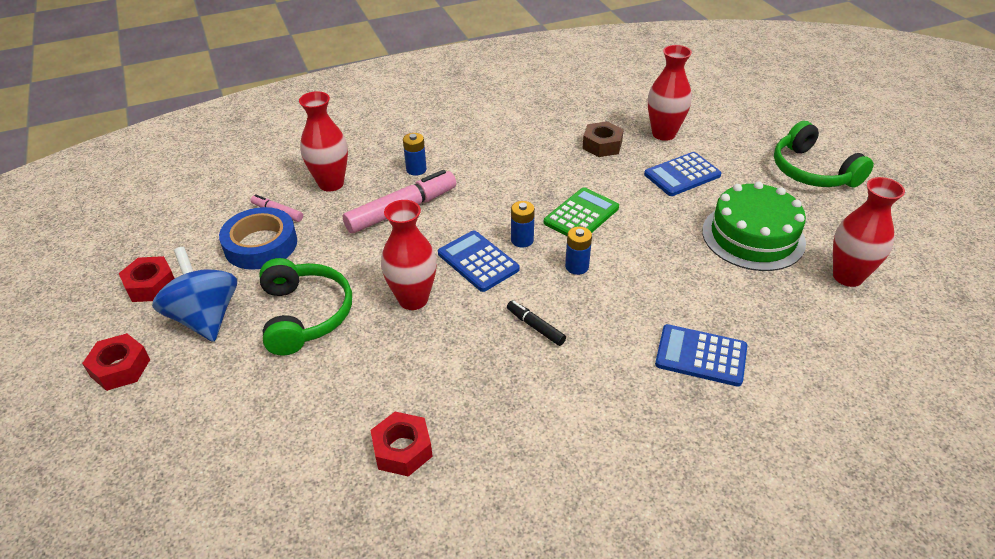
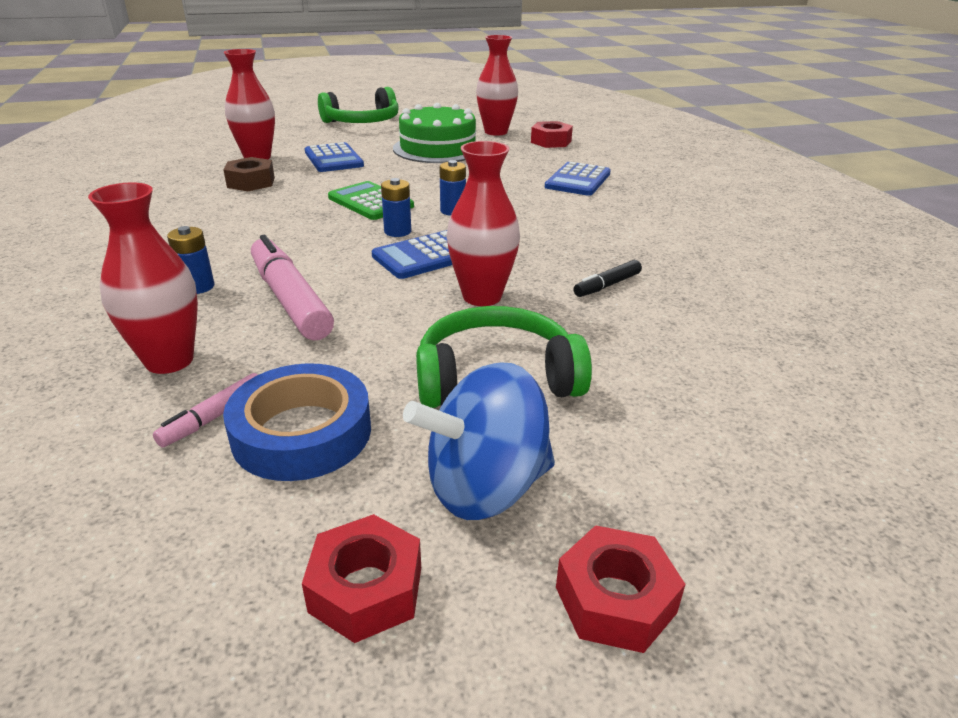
camera: 85 degrees left, 10 degrees down
red nut [370,412,433,477] -> red nut moved to [531,121,573,148]
black marker [507,300,566,346] -> black marker moved to [573,260,642,297]

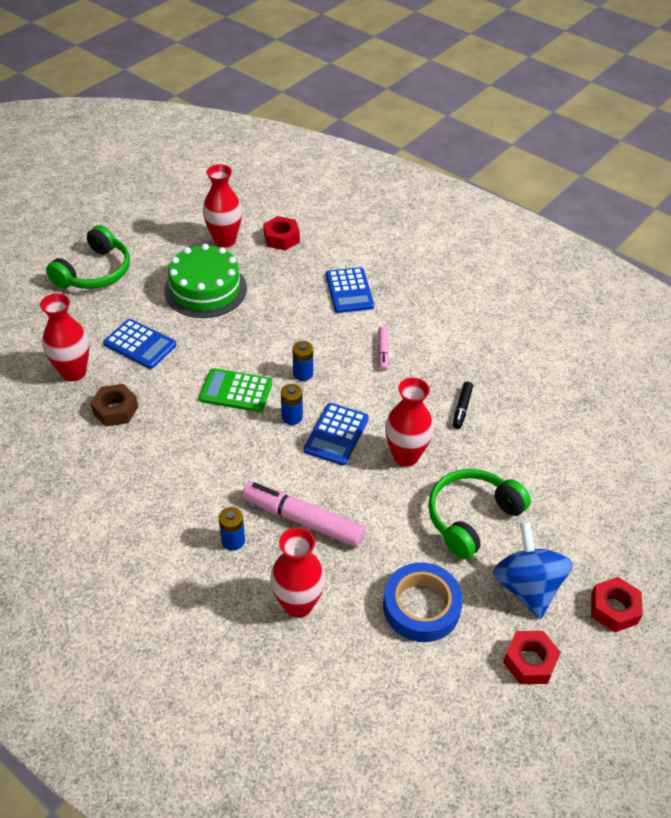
camera: 35 degrees left, 15 degrees up
pink marker [153,373,258,447] -> pink marker moved to [378,327,389,371]
blue spinning top [403,362,555,520] -> blue spinning top turned 135 degrees clockwise [493,522,573,619]

